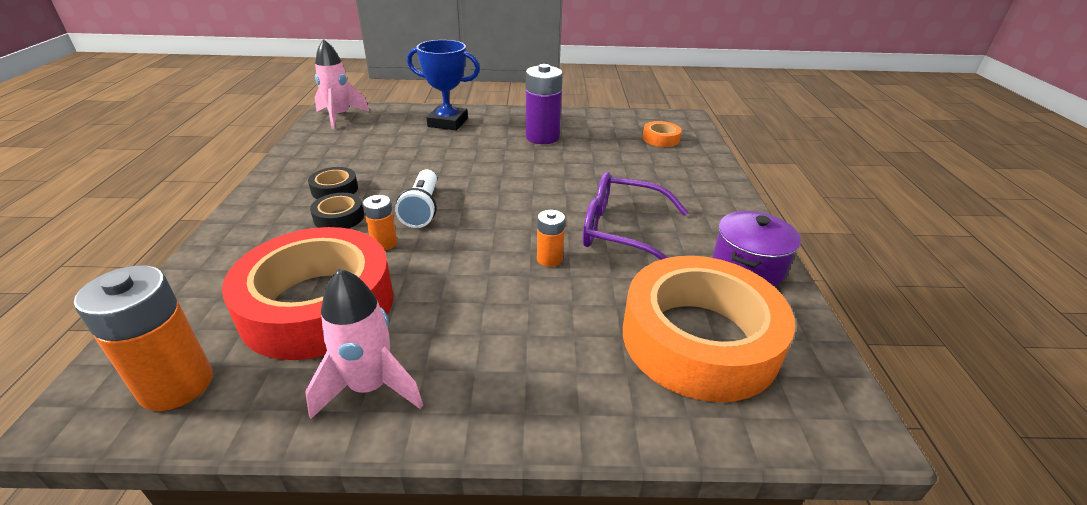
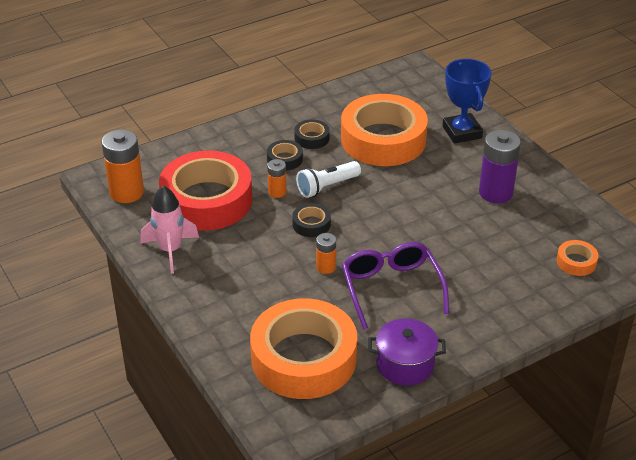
camera: 60 degrees right, 5 degrees up
pink rocket [315,39,370,129] -> none
none -> black tape [292,203,331,237]
none -> orange tape [341,94,428,166]

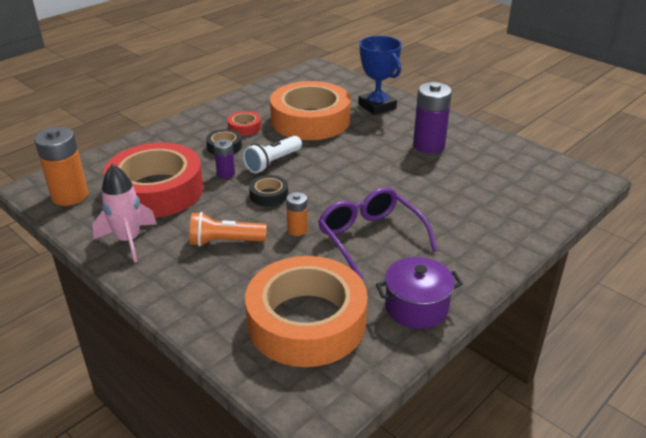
camera: 15 degrees left, 5 degrees down
orange battery [267,159,287,198] -> purple battery [214,139,235,178]
black tape [294,119,330,149] -> red tape [227,111,261,136]
orange tape [557,240,599,276] -> none
none -> orange flashlight [190,212,267,247]

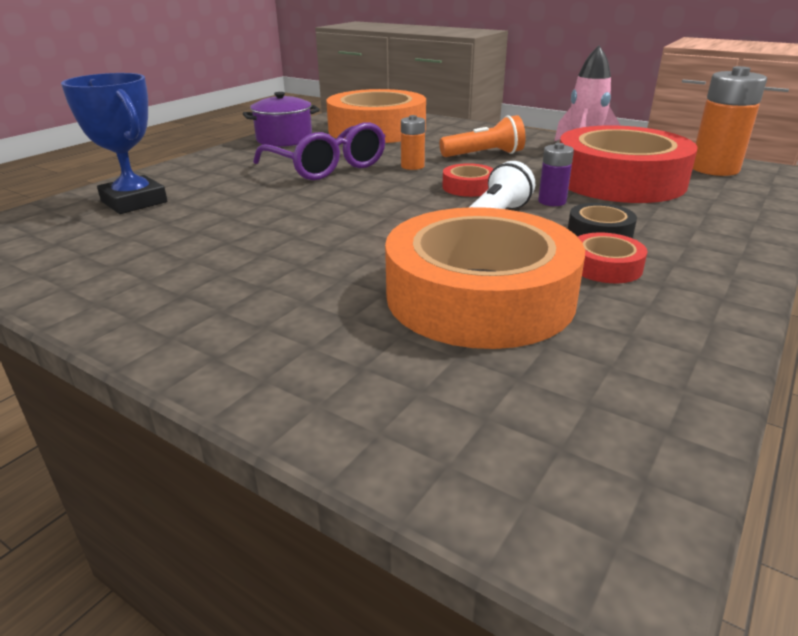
camera: 170 degrees right, 5 degrees down
black tape [249,175,288,207] -> red tape [442,163,494,197]
blue trophy [358,36,402,115] -> blue trophy moved to [61,73,167,214]
purple battery [413,82,452,154] -> none

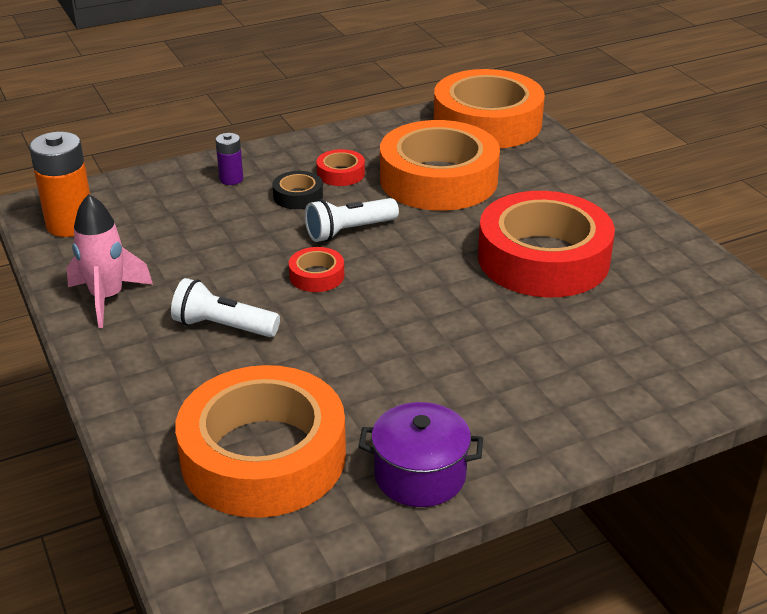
camera: 150 degrees left, 5 degrees up
blue trophy [61,73,167,214] -> none
purple glasses [253,122,385,180] -> none
orange battery [401,115,425,170] -> none
orange flashlight [440,115,526,157] -> white flashlight [171,278,280,337]
purple battery [538,143,574,206] -> purple battery moved to [215,133,243,185]
red tape [560,126,698,203] -> red tape moved to [478,191,615,297]
none -> orange tape [434,69,545,148]

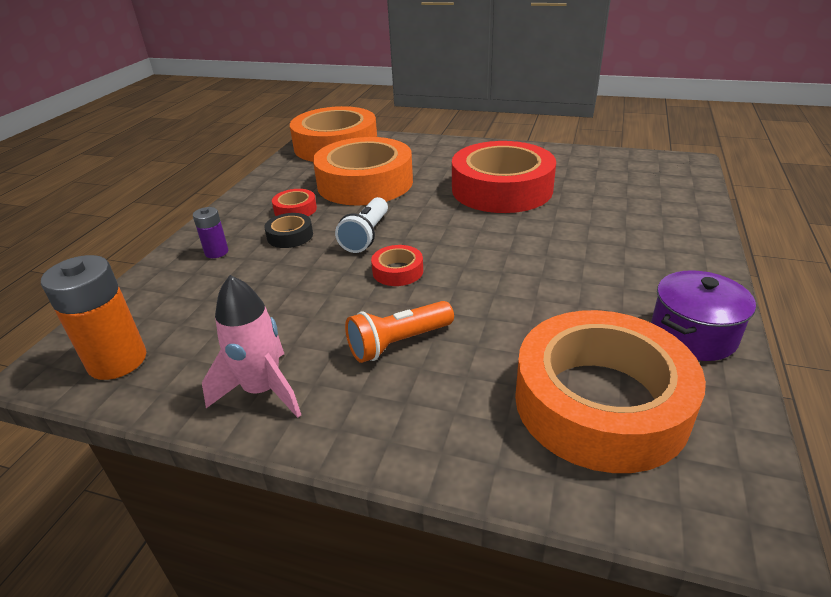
camera: 45 degrees left, 0 degrees up
white flashlight [171,278,280,337] -> orange flashlight [345,301,454,363]

